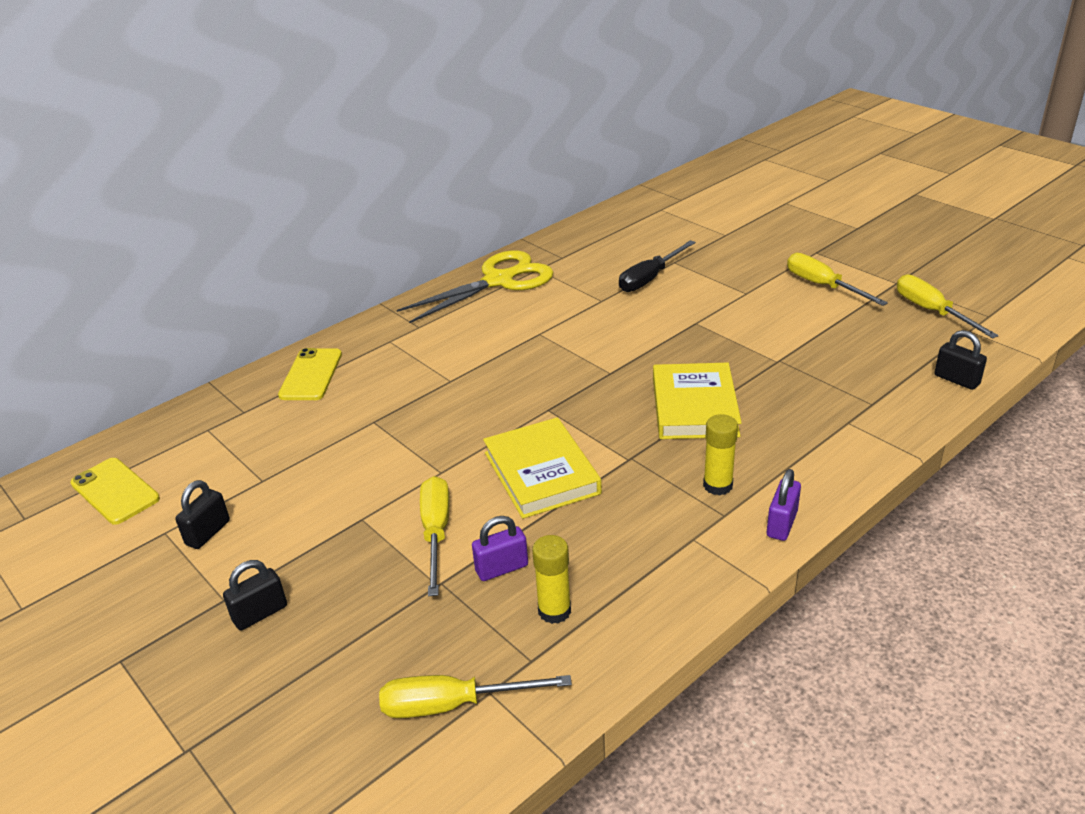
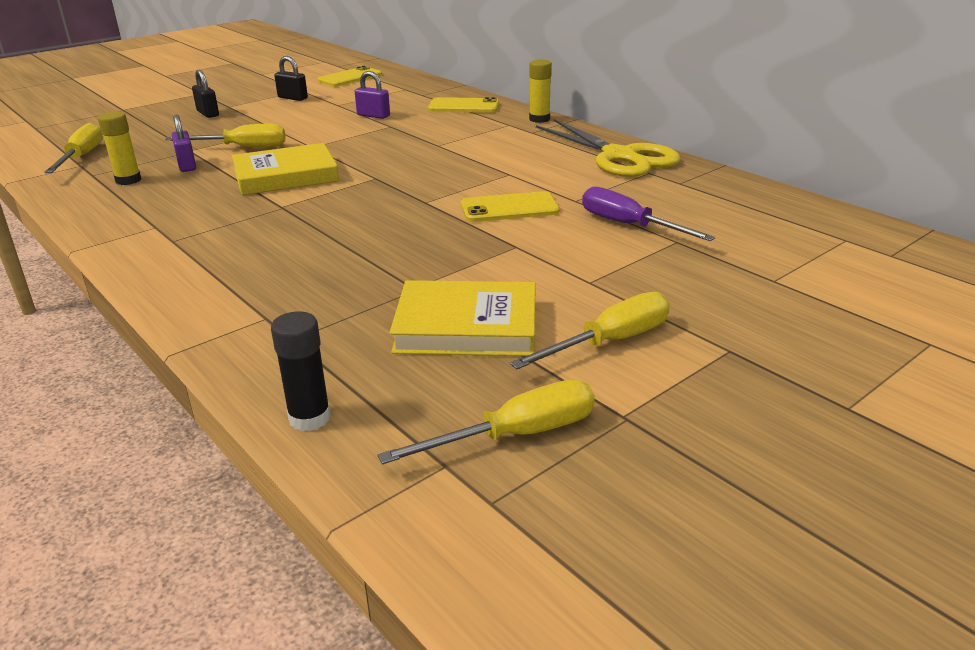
camera: 90 degrees right, 5 degrees down
black screwdriver [619,240,696,292] -> purple screwdriver [582,186,715,241]
yellow book [653,363,742,439] -> yellow book moved to [389,280,536,356]
yellow glue stick [703,414,738,496] -> yellow glue stick moved to [529,60,552,123]
purple padlock [767,469,801,541] -> purple padlock moved to [355,71,390,119]
black padlock [934,330,987,390] -> black glue stick [271,311,331,431]
none -> yellow phone [461,191,560,222]

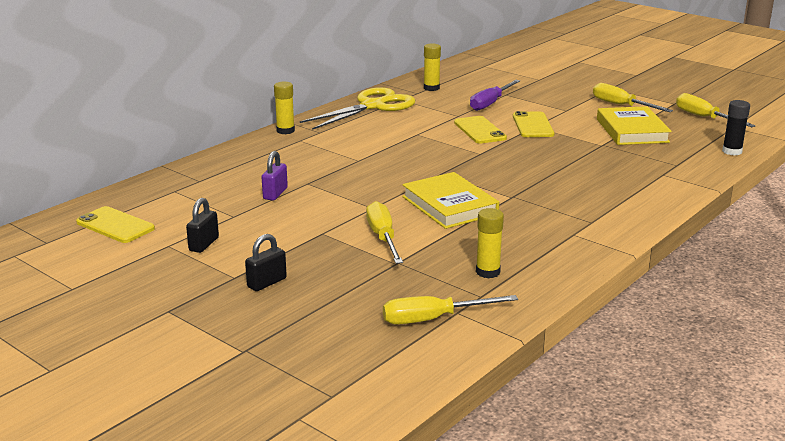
camera: 100 degrees left, 5 degrees down
purple padlock [172,115,196,172] -> none
yellow phone [428,97,499,113] -> yellow phone moved to [513,111,554,137]
none -> yellow glue stick [424,43,441,91]

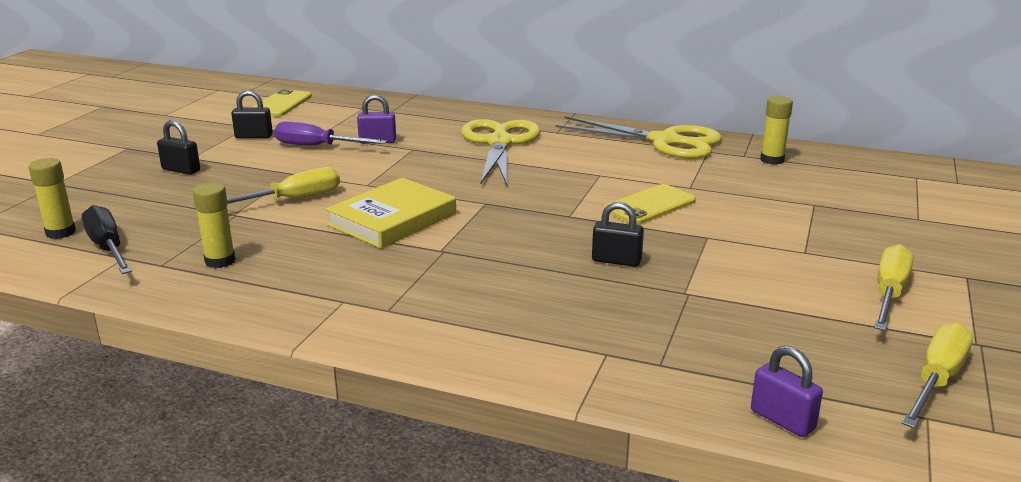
camera: 70 degrees right, 0 degrees up
yellow glue stick [274,82,295,134] -> yellow glue stick moved to [28,158,76,239]
yellow screwdriver [383,295,518,325] -> black screwdriver [82,205,132,274]
purple screwdriver [470,80,520,111] -> purple screwdriver moved to [274,121,387,146]
yellow phone [513,111,554,137] -> none
yellow book [597,106,671,145] -> none
black glue stick [722,100,750,156] -> purple padlock [751,346,823,437]
none -> yellow scissors [461,119,541,185]
none -> black padlock [592,202,644,267]

